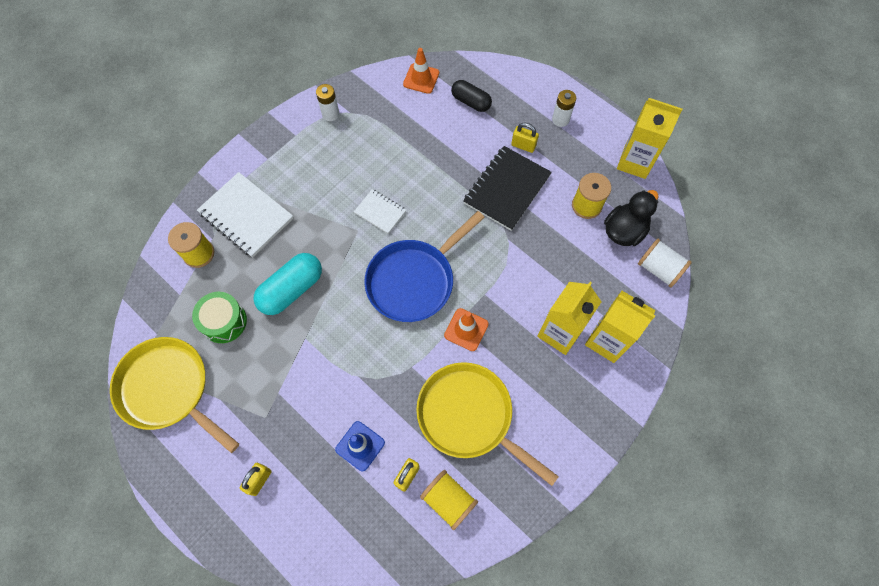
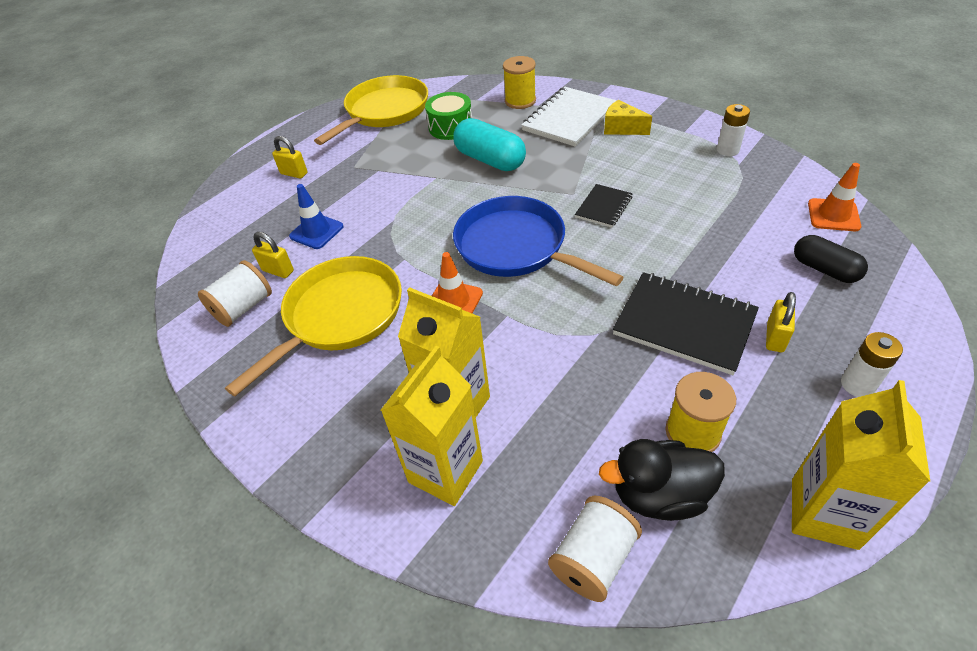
camera: 90 degrees right, 20 degrees down
white notebook [354,189,406,234] -> black notebook [575,184,633,227]
yellow spool [420,470,478,530] -> white spool [198,260,272,327]
black capsule [451,80,492,112] -> black capsule turned 75 degrees counterclockwise [794,235,868,283]
black duck [604,190,658,246] -> black duck turned 135 degrees clockwise [599,439,725,521]
none -> yellow cheese [604,100,652,135]

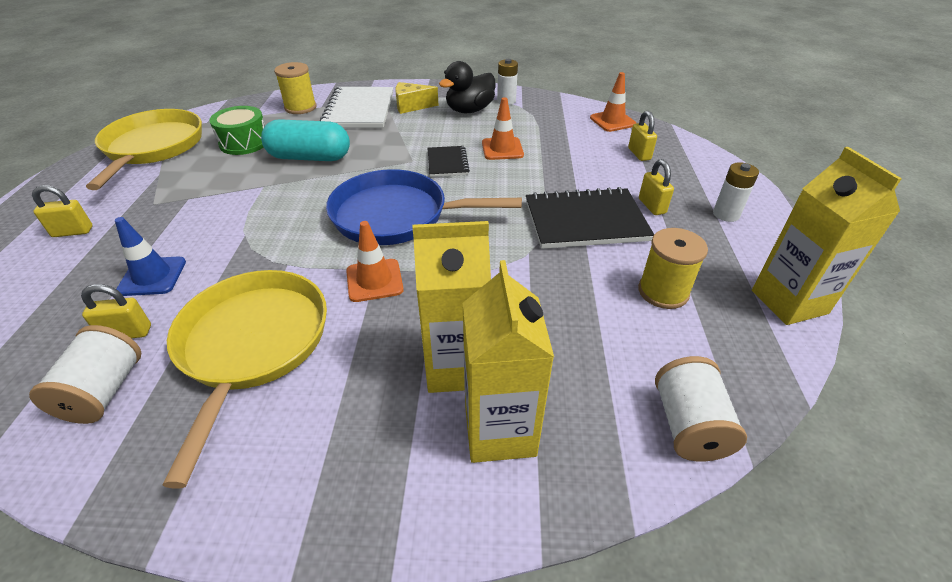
camera: 40 degrees left, 5 degrees down
black duck [599,439,725,521] -> black duck moved to [439,61,496,113]
black capsule [794,235,868,283] -> yellow padlock [628,111,657,161]
none -> orange traffic cone [482,97,524,160]

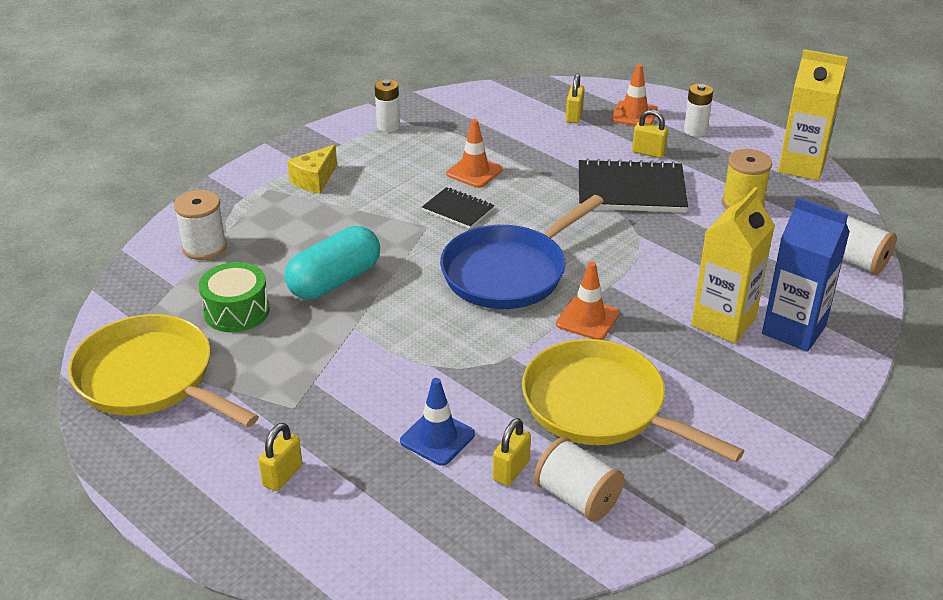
camera: 50 degrees left, 5 degrees down
yellow spool [274,62,317,114] -> white spool [174,190,227,260]
white notebook [320,87,393,128] -> none
black duck [439,61,496,113] -> none
yellow carton [463,260,554,463] -> blue carton [762,197,850,352]
black notebook [526,187,654,249] -> black notebook turned 60 degrees clockwise [579,158,688,212]
orange traffic cone [590,72,636,132] -> orange traffic cone moved to [611,64,658,126]
yellow padlock [628,111,657,161] -> yellow padlock turned 75 degrees clockwise [566,73,585,123]

